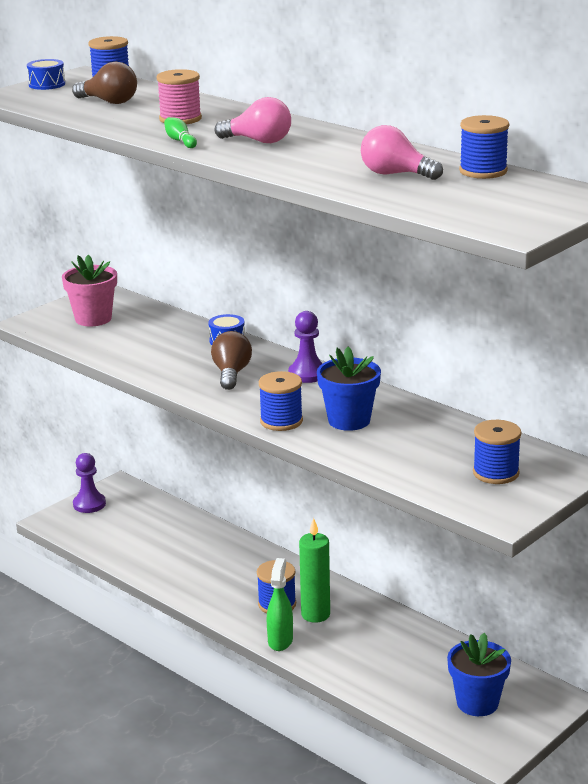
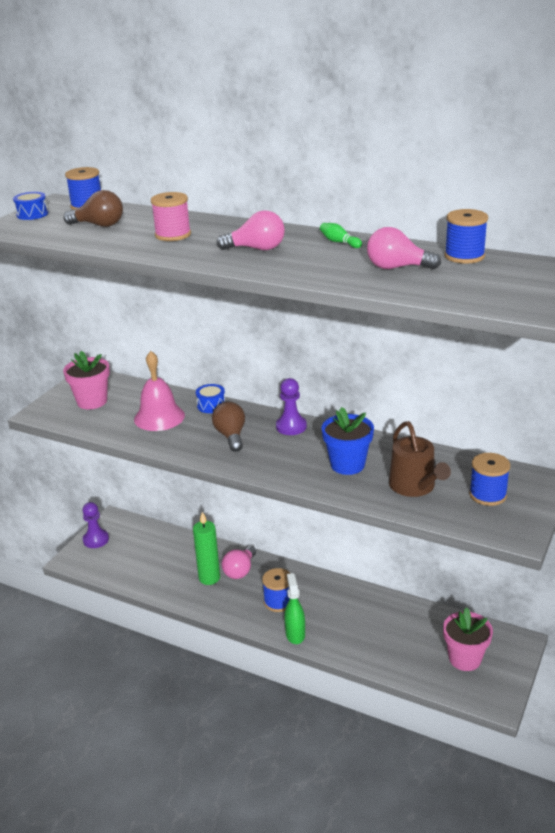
camera: 15 degrees left, 5 degrees up
green bowling pin [164,117,197,148] -> green bowling pin moved to [320,223,362,248]
blue spool [259,371,303,431] -> none
green candle [299,518,330,623] -> green candle moved to [193,512,220,585]
blue flower pot [447,633,511,716] -> pink flower pot [443,607,493,671]
none -> pink bell [134,351,185,431]
none -> pink light bulb [222,546,256,579]
none -> brown watering can [389,421,451,497]

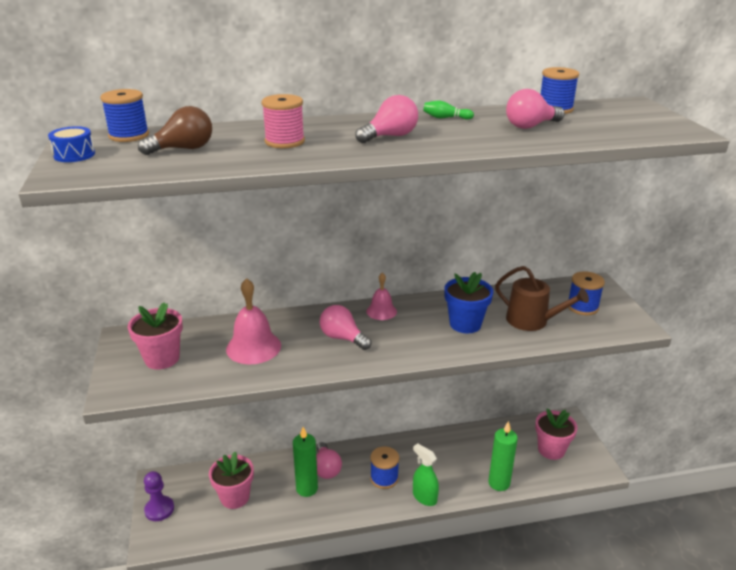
camera: 40 degrees left, 0 degrees up
blue drum [196,384,225,413] -> none
brown light bulb [212,402,245,452] -> pink light bulb [320,305,372,350]
purple pawn [276,378,307,435] -> pink bell [366,273,397,320]
none -> pink flower pot [209,452,254,509]
none -> green candle [488,421,518,491]

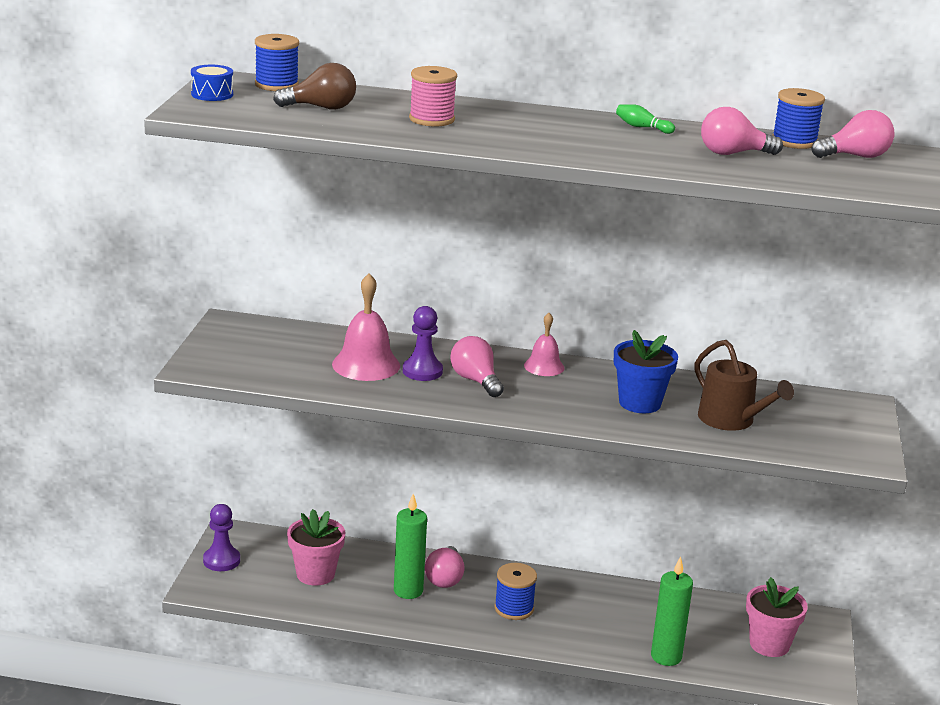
camera: 20 degrees right, 5 degrees down
pink flower pot [128,302,183,369] -> none
pink light bulb [355,95,418,143] -> pink light bulb moved to [812,110,895,158]
green spray bottle [413,443,439,506] -> none
blue spool [568,271,605,315] -> none
none -> purple pawn [403,306,443,381]

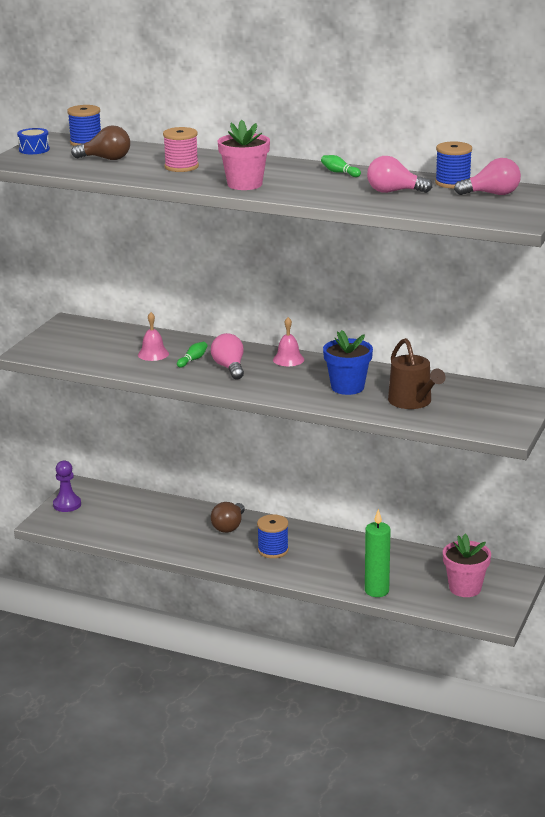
camera: 15 degrees right, 0 degrees up
pink flower pot [287,509,345,586] -> pink flower pot moved to [218,120,270,190]
pink bell [332,273,400,381] -> pink bell [138,312,169,361], size x0.61
green candle [394,494,427,599] -> none
purple pawn [403,306,443,381] -> green bowling pin [177,342,207,368]
pink light bulb [425,546,465,588] -> brown light bulb [211,502,245,533]

